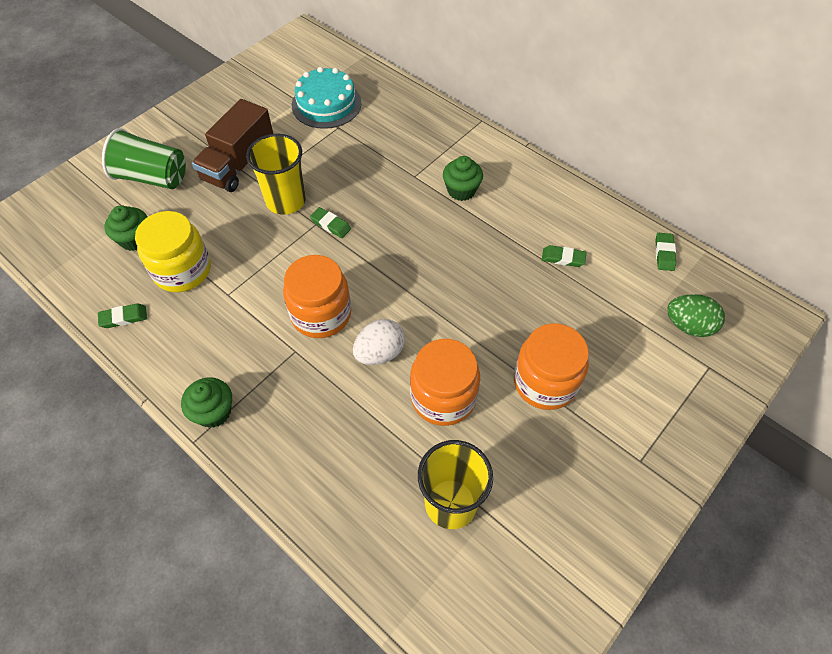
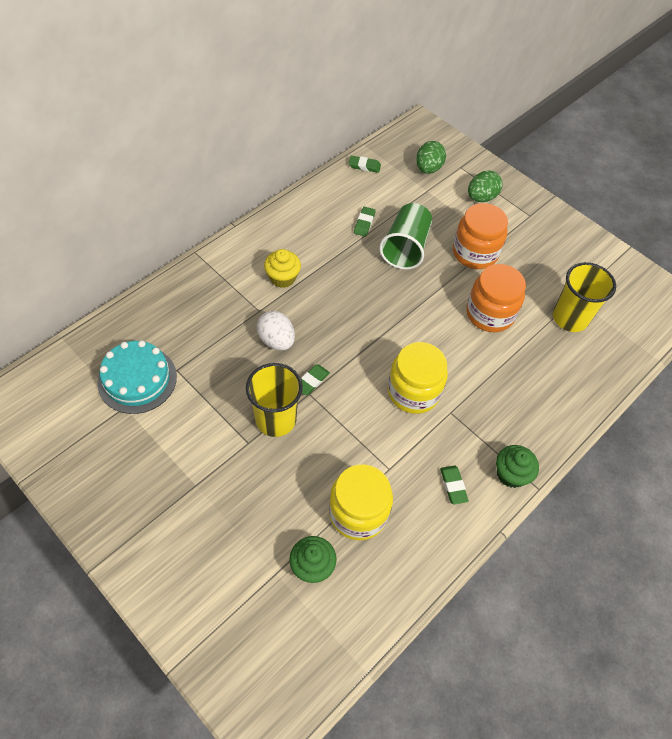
camera: 90 degrees left, 0 degrees up
green eraser [98,303,147,328] -> green eraser moved to [440,466,469,505]
green cup [102,128,186,189] -> green cup moved to [379,203,432,270]
brown truck [192,99,273,192] -> none
orange jar [283,255,351,338] -> yellow jar [388,342,448,414]
white egg [353,319,405,365] -> white egg moved to [257,311,295,350]
green cupcake [443,156,483,201] -> yellow cupcake [264,249,301,288]
none -> green egg [468,170,503,202]

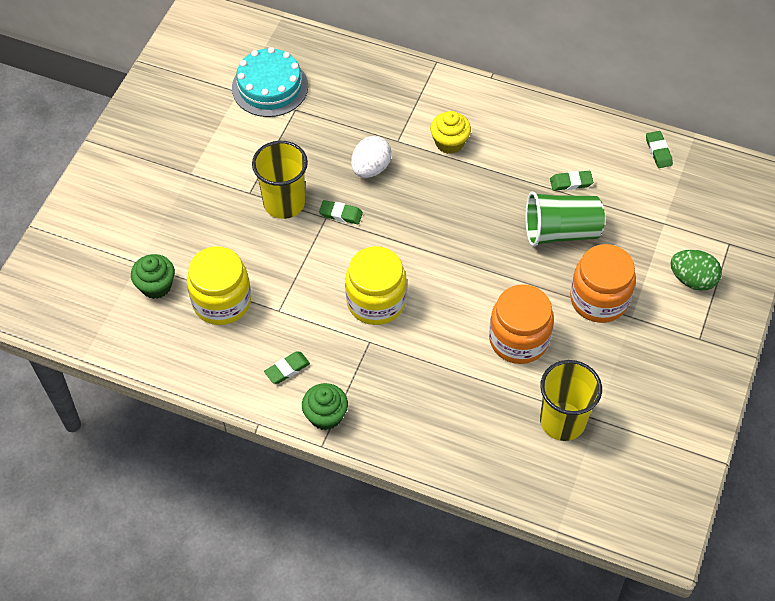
camera: 70 degrees right, 0 degrees up
green egg [416,141,446,174] -> none

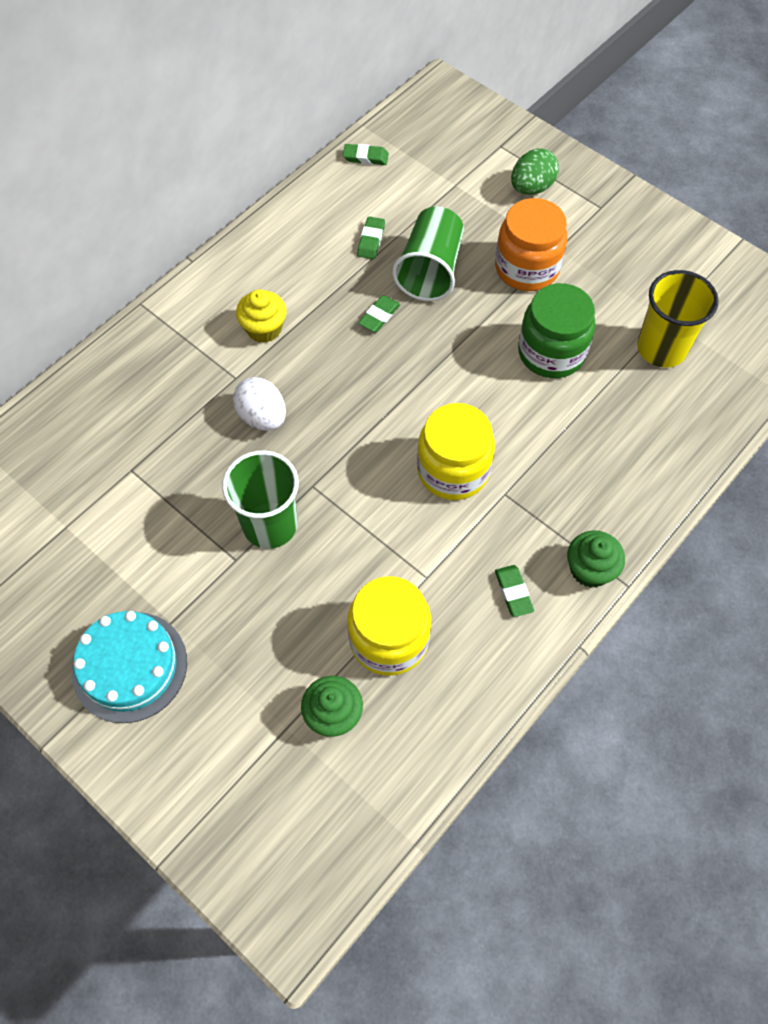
camera: 70 degrees left, 5 degrees up
turquoise cake [232,47,308,117] -> turquoise cake moved to [72,611,187,723]
yellow cup [252,141,308,219] -> green cup [222,450,299,549]
green eraser [319,200,363,224] -> green eraser moved to [358,295,400,332]
orange jar [489,284,554,364] -> green jar [518,283,595,378]

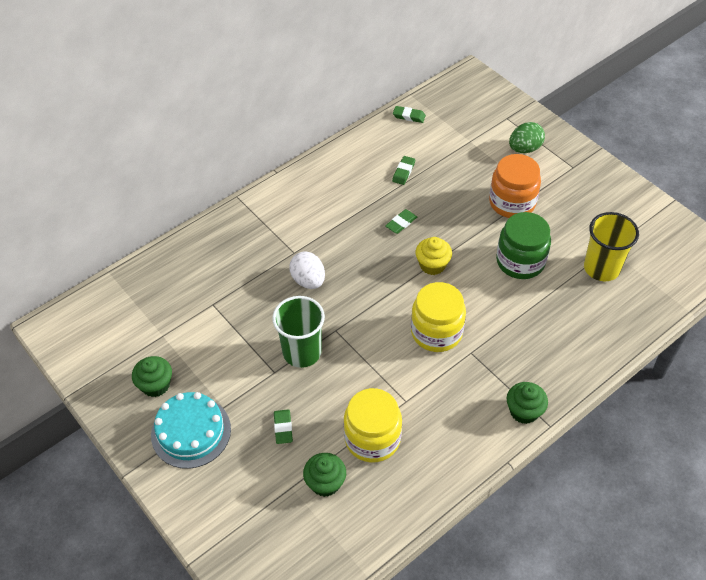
camera: 10 degrees right, 10 degrees down
yellow cupcake [236,289,287,343] -> yellow cupcake moved to [415,237,452,275]
green cup [392,207,464,301] -> none
green eraser [495,565,534,617] -> green eraser moved to [274,410,293,444]
none -> green cupcake [132,356,172,397]

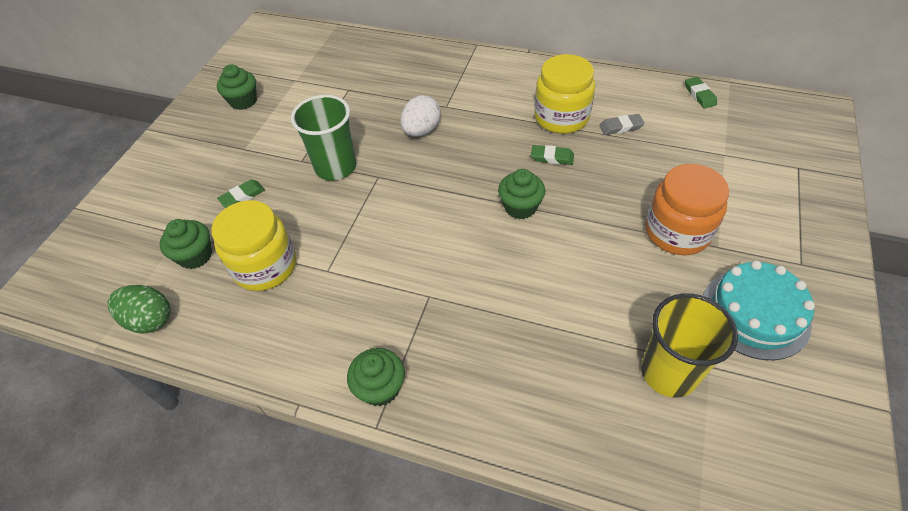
camera: 60 degrees right, 0 degrees up
turquoise cake [151,392,231,469] -> turquoise cake moved to [703,260,815,360]
green eraser [392,156,415,185] -> grey eraser [599,114,645,135]
yellow jar [411,282,466,352] -> yellow jar moved to [534,54,595,134]
yellow cupcake [415,237,452,275] -> green cupcake [498,169,545,219]
green jar [496,212,551,279] -> none
green egg [509,122,545,153] -> green egg moved to [108,285,170,334]

